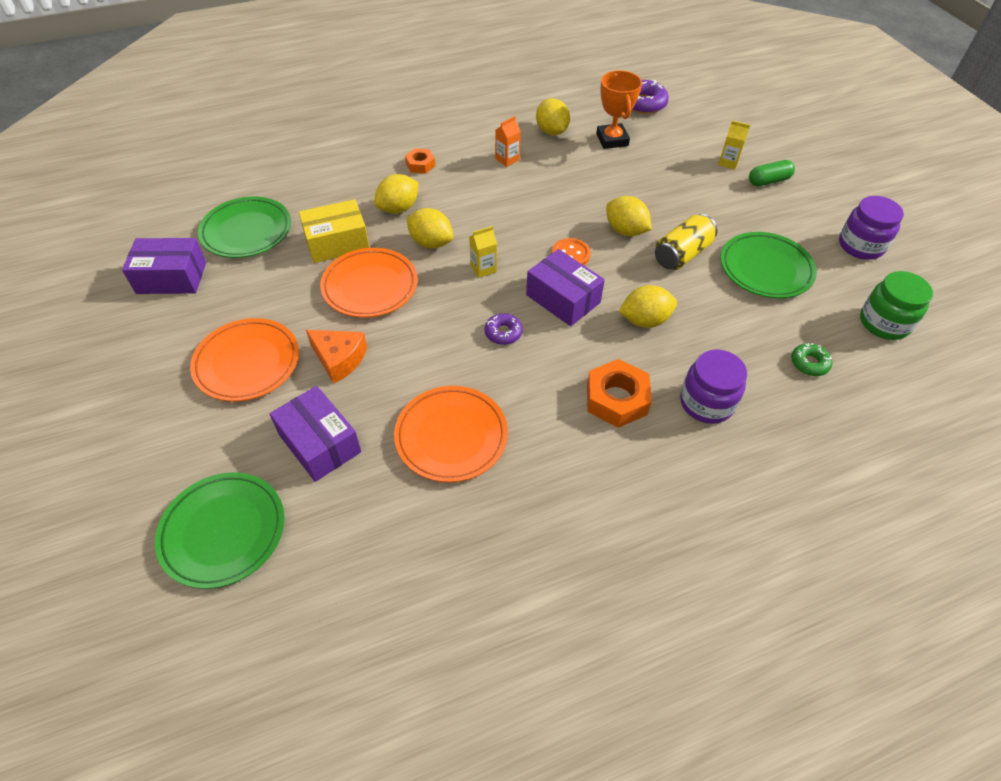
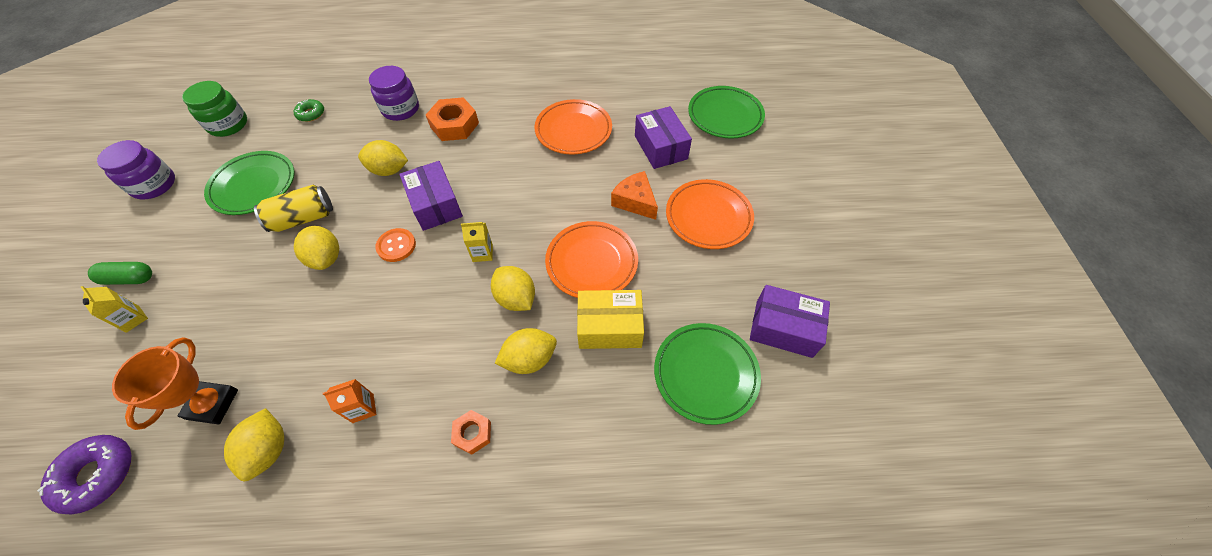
camera: 160 degrees left, 5 degrees up
purple donut [485,313,523,345] -> none

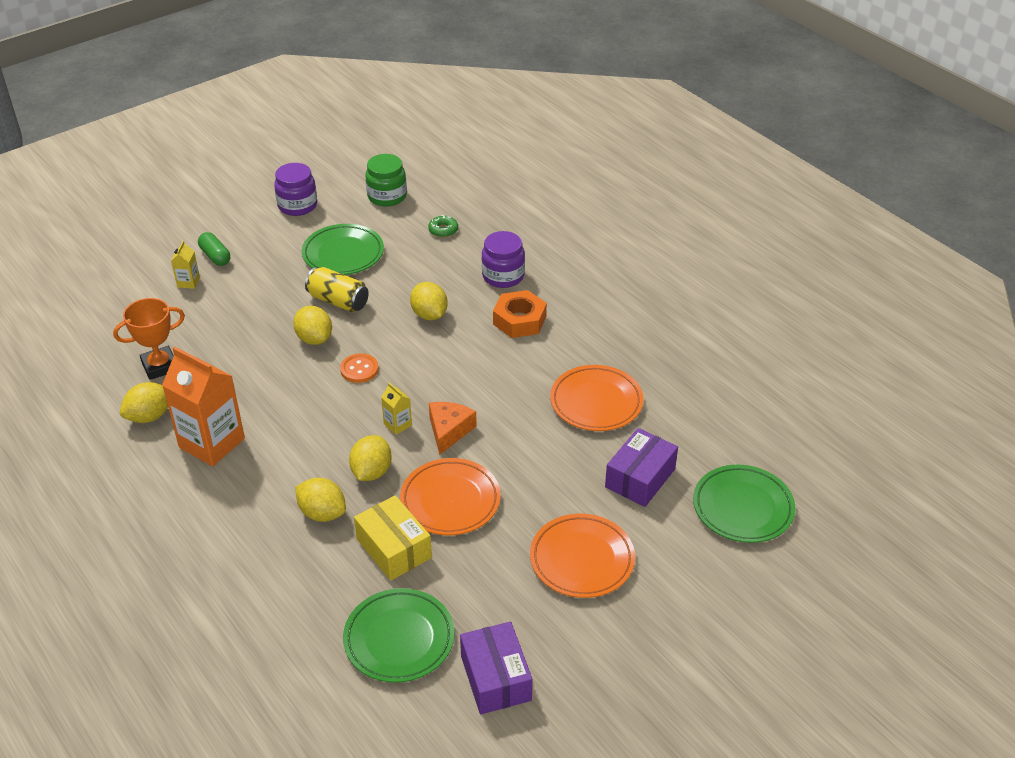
camera: 55 degrees right, 15 degrees down
purple donut [37,435,131,514] -> none
yellow lemon [294,226,339,270] -> yellow lemon turned 60 degrees counterclockwise [293,306,332,345]
orange carton [323,379,376,423] -> orange carton [162,347,245,466], size x2.26
purple box [399,161,463,231] -> none
orange nut [451,410,491,455] -> none
orange cheese [611,171,658,220] -> orange cheese moved to [429,402,477,455]

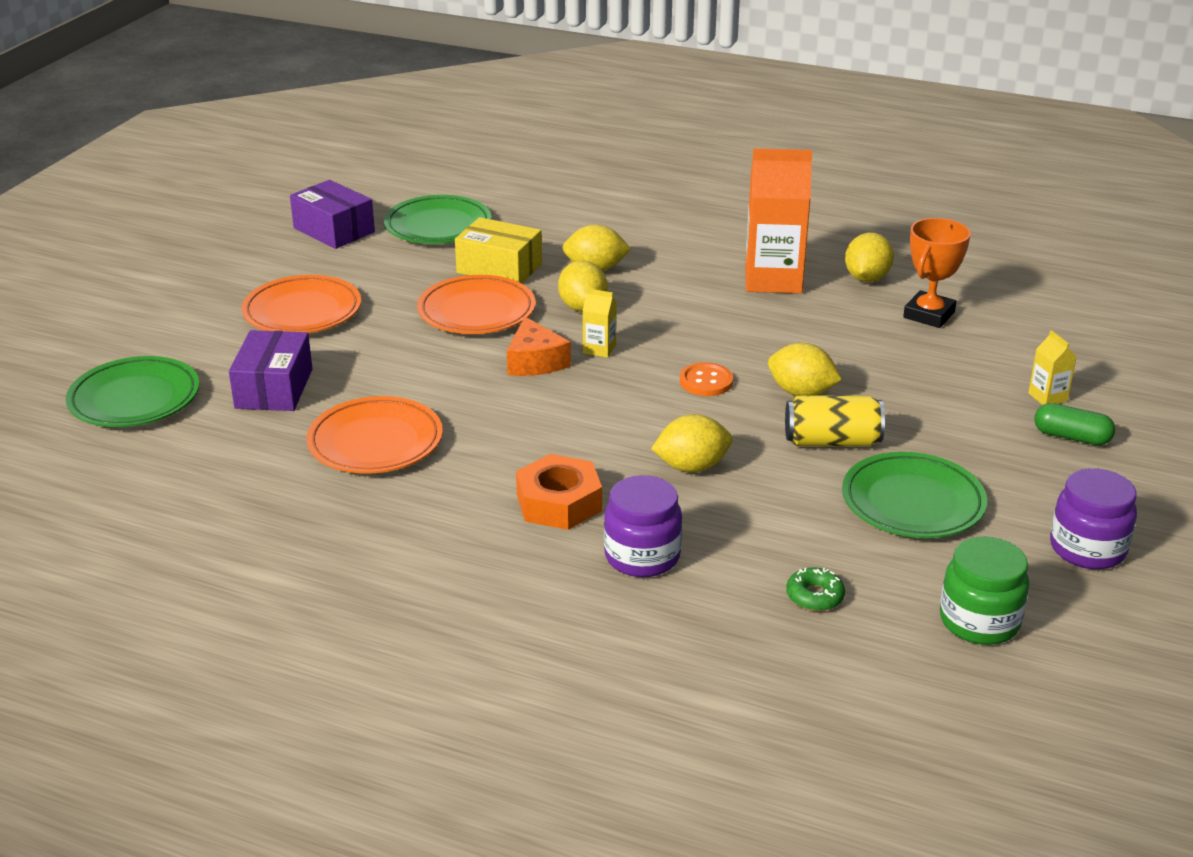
camera: 150 degrees right, 10 degrees down
yellow lemon [410,282,448,320] -> yellow lemon turned 45 degrees counterclockwise [651,414,733,473]

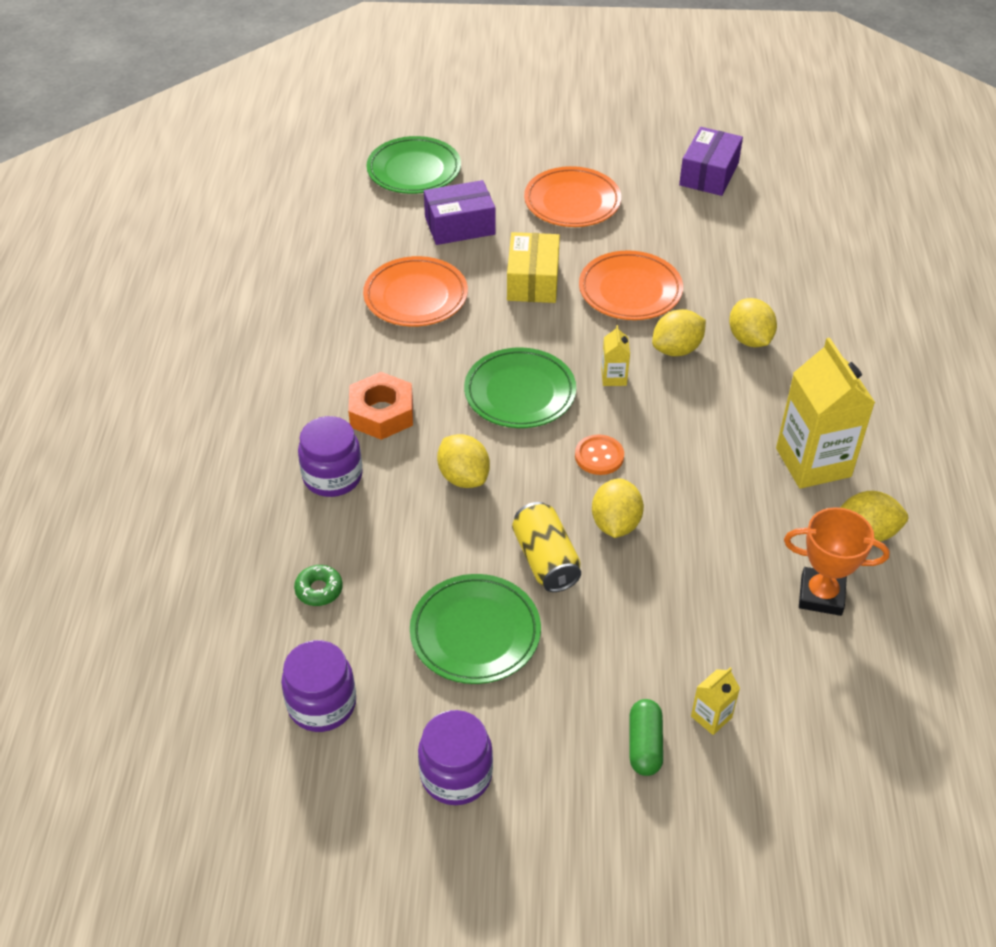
camera: 70 degrees right, 15 degrees up
green plate [384,195,491,244] -> green plate moved to [464,347,576,428]
yellow box [455,217,542,283] -> yellow box moved to [507,232,560,303]
orange cheese [507,317,571,376] -> none
orange carton [745,148,812,294] -> yellow carton [776,338,875,489]
green jar [940,536,1029,645] -> purple jar [281,640,356,732]

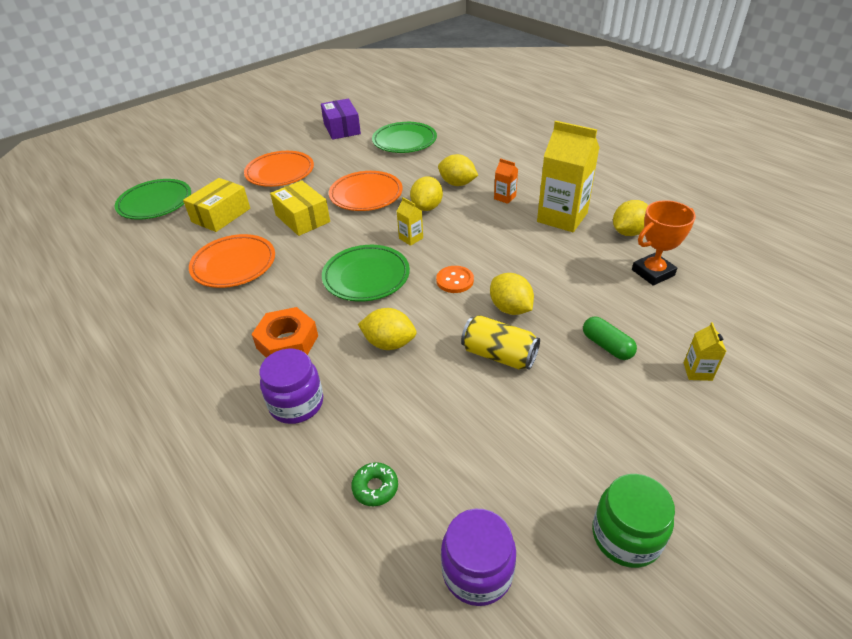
camera: 40 degrees left, 5 degrees down
green plate [410,574,541,684] -> green plate moved to [372,122,437,153]
purple jar [418,710,493,805] -> green jar [592,474,675,568]
purple box [424,180,496,245] -> yellow box [183,178,250,232]
green capsule [630,699,663,776] -> green capsule moved to [583,316,637,360]
none -> orange carton [494,158,518,204]

